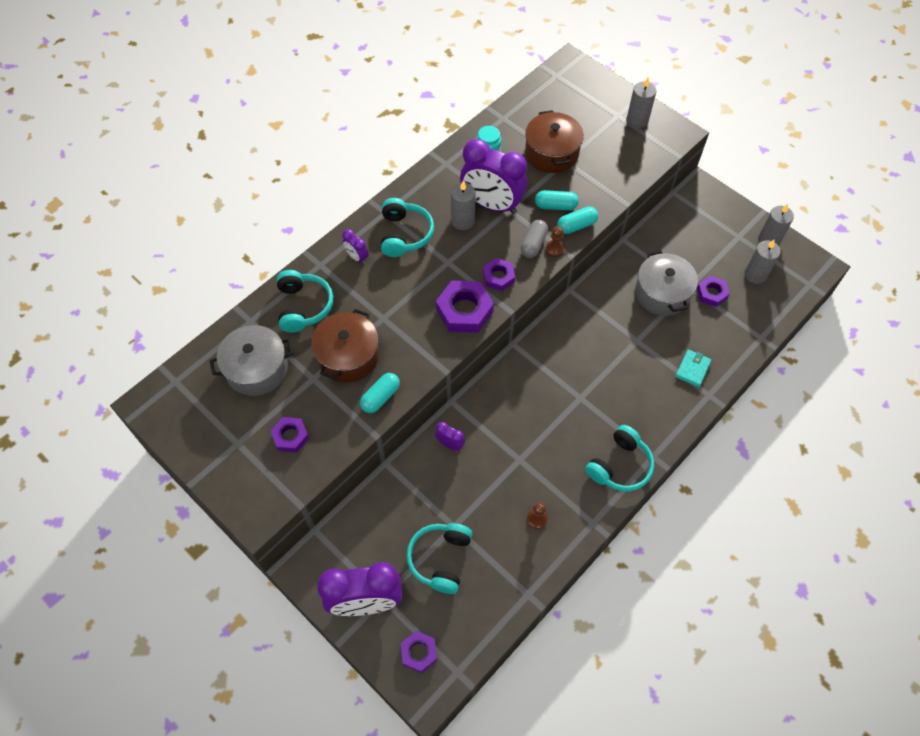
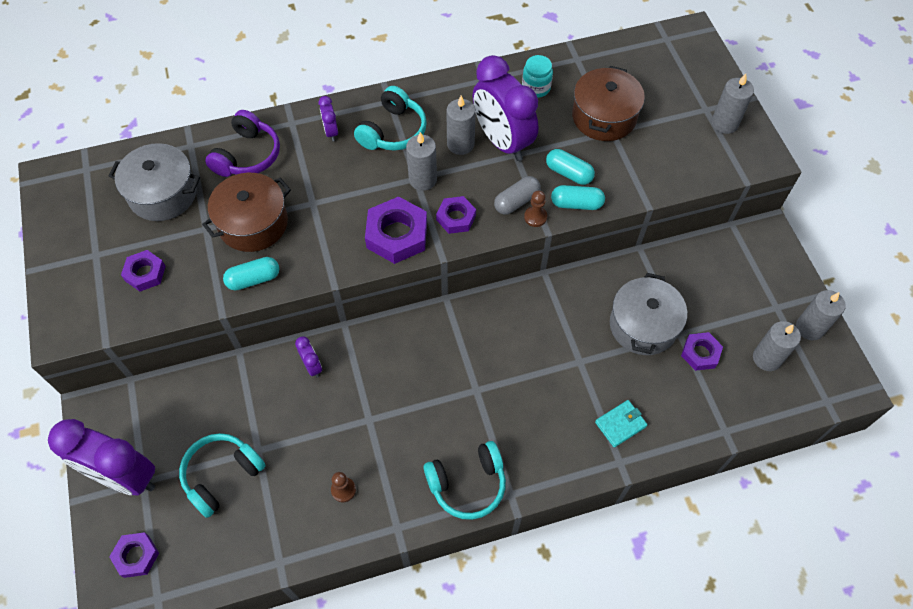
camera: 30 degrees right, 0 degrees up
turquoise headphones [277,270,333,333] -> purple headphones [205,110,280,177]
none -> grey candle [406,132,437,191]

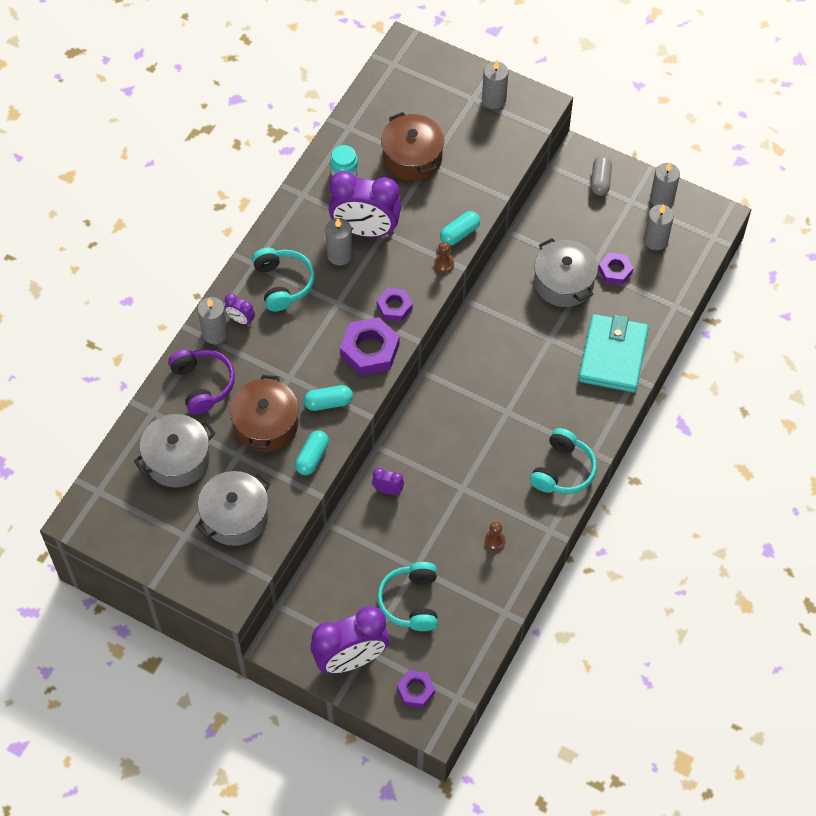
camera: 45 degrees left, 0 degrees up
purple nut [121,250,166,291] -> grey pot [195,471,271,546]
grey candle [406,132,437,191] -> grey candle moved to [198,297,228,344]
grey capsule [494,176,541,215] -> grey capsule moved to [591,155,612,196]
turquoise capsule [546,149,595,185] -> turquoise capsule moved to [304,385,353,411]
turquoise wallet [595,400,648,447] -> turquoise wallet [579,314,649,393], size x2.14

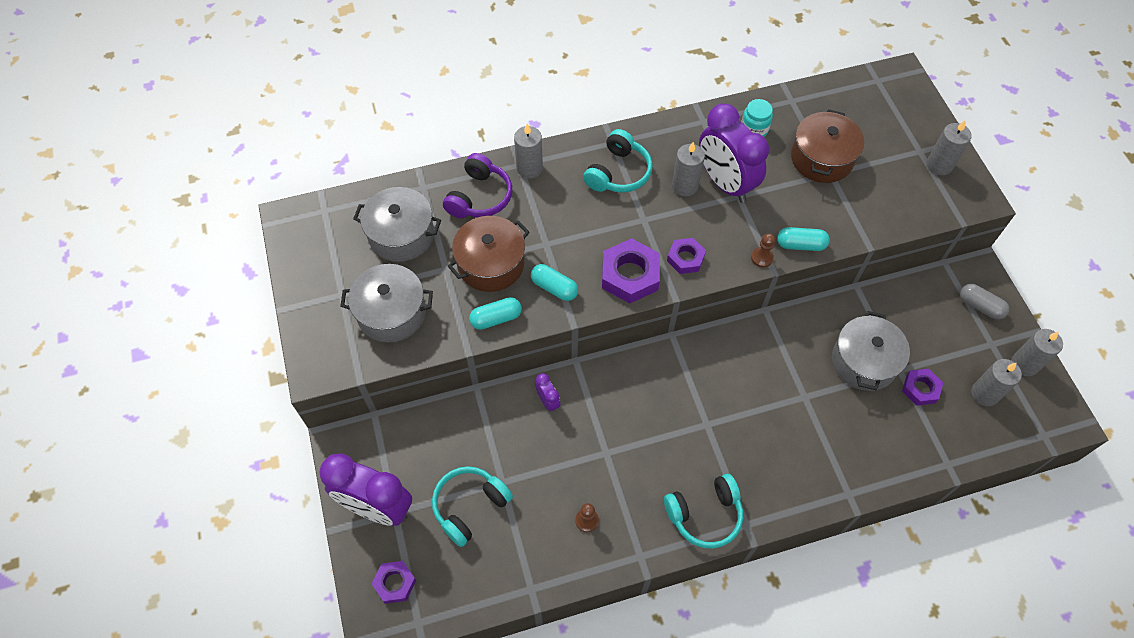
camera: 45 degrees right, 0 degrees up
purple clock [225,293,255,326] -> none
turquoise wallet [579,314,649,393] -> none
grey capsule [591,155,612,196] -> grey capsule turned 75 degrees clockwise [960,284,1009,320]

